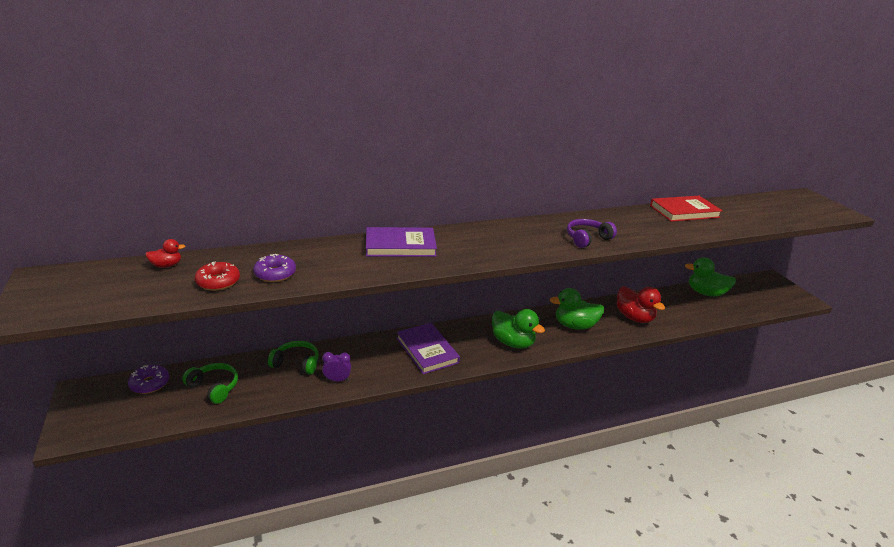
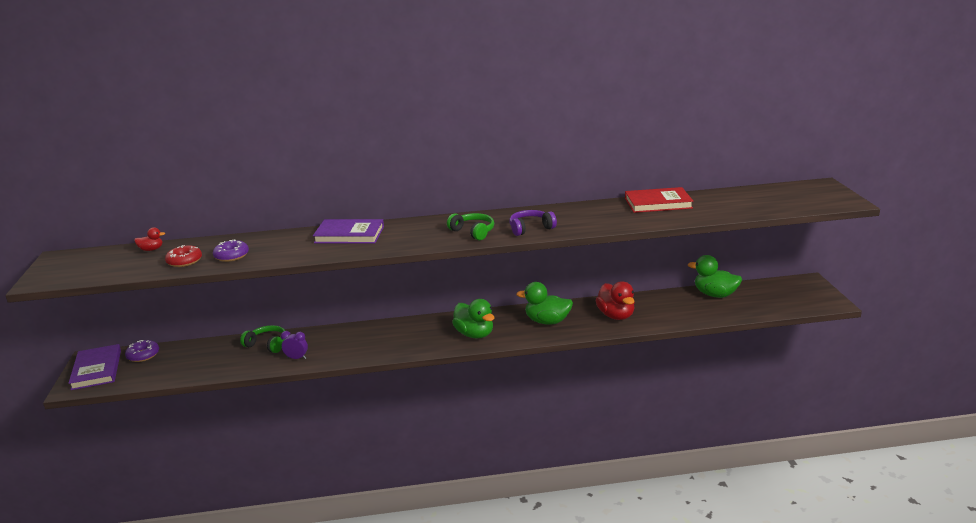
camera: 15 degrees right, 5 degrees down
green headphones [182,363,238,404] -> green headphones moved to [447,213,494,240]
purple book [397,323,460,374] -> purple book moved to [68,344,121,390]

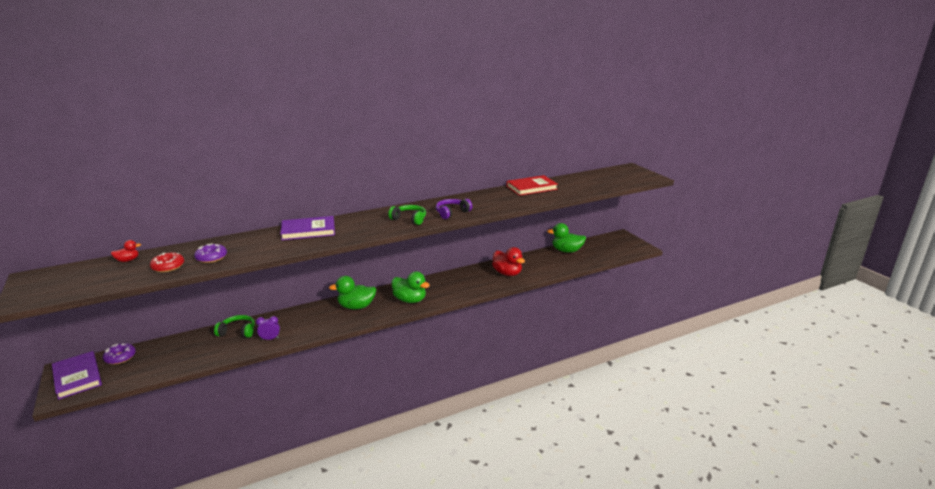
camera: 20 degrees left, 0 degrees up
green duck [516,282,573,325] -> green duck moved to [329,276,376,309]

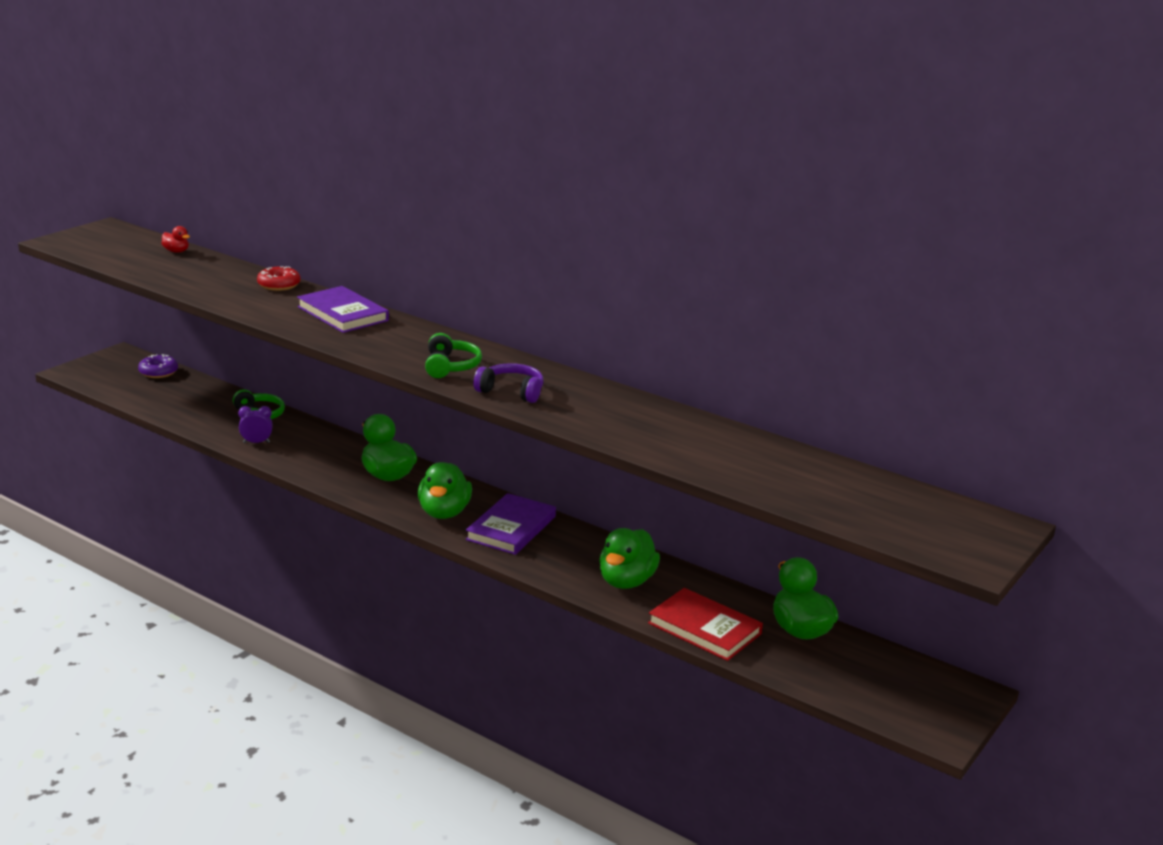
camera: 60 degrees right, 0 degrees up
purple book [52,351,102,400] -> purple book moved to [466,493,556,555]
red donut [150,252,184,272] -> red donut moved to [257,266,301,291]
purple donut [194,243,227,263] -> none
purple clock [256,316,280,340] -> purple clock turned 60 degrees counterclockwise [238,406,273,443]
red duck [492,247,525,276] -> green duck [599,528,660,589]
red book [506,175,558,196] -> red book moved to [648,588,763,661]

